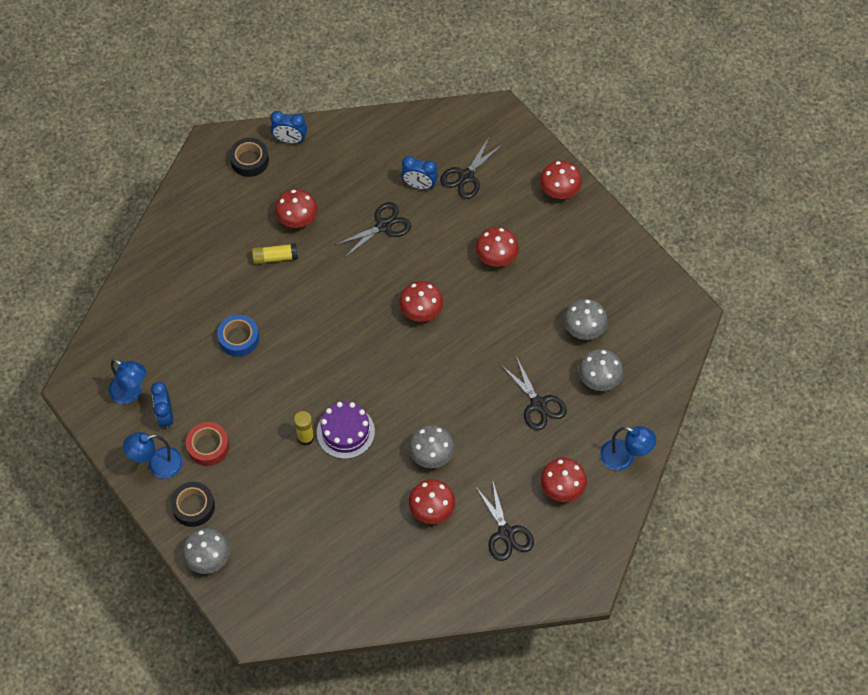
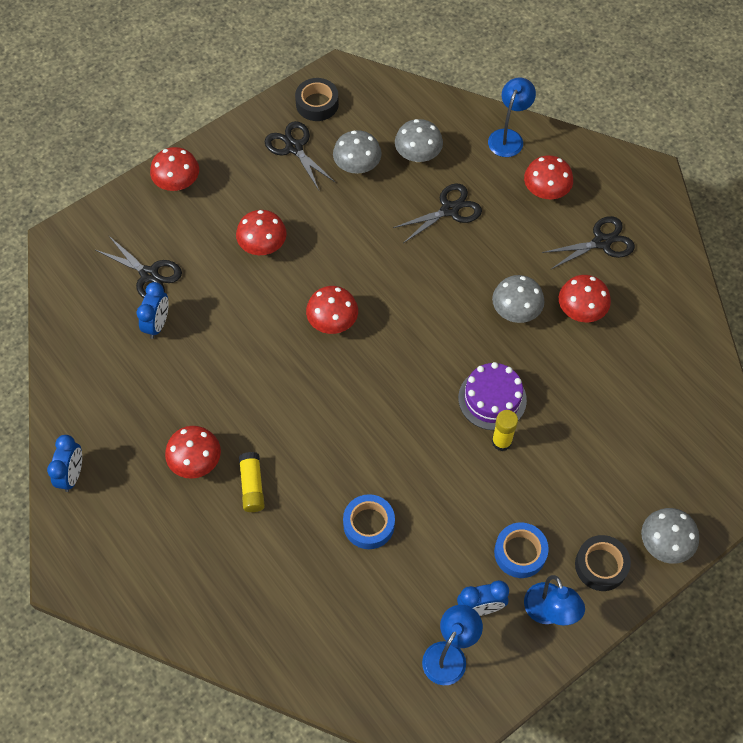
camera: 90 degrees left, 0 degrees up
red tape [186,422,229,466] -> blue tape [494,523,549,578]
black tape [229,138,269,177] -> black tape moved to [295,78,339,121]
black scissors [335,202,411,258] -> black scissors moved to [265,121,336,190]

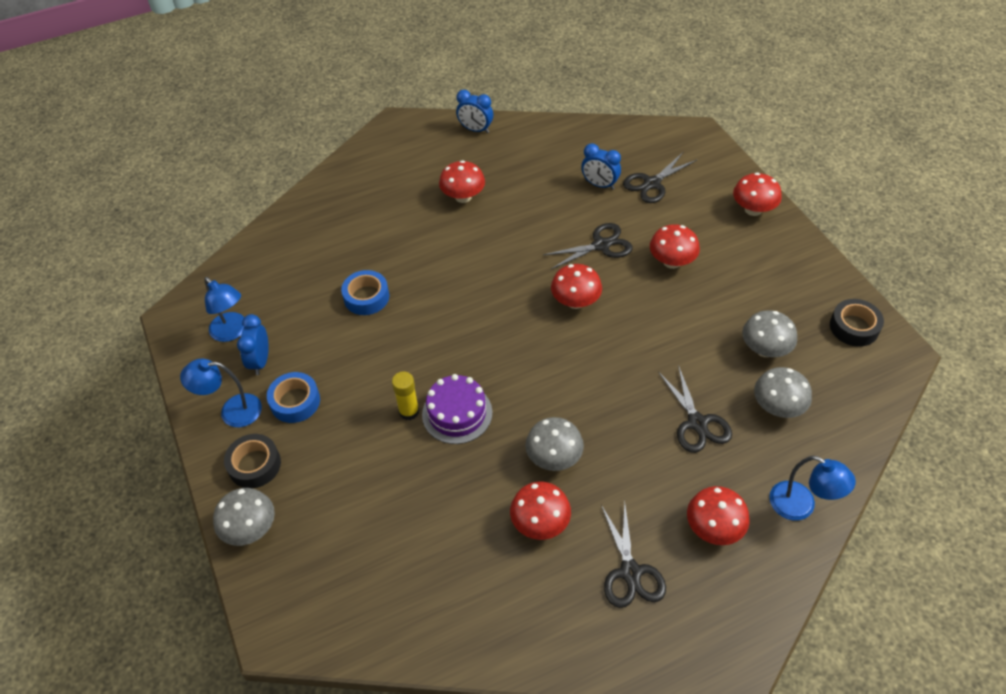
camera: 105 degrees right, 10 degrees down
yellow glue stick [239,452,265,512] -> none
black scissors [265,121,336,190] -> black scissors moved to [543,223,633,269]

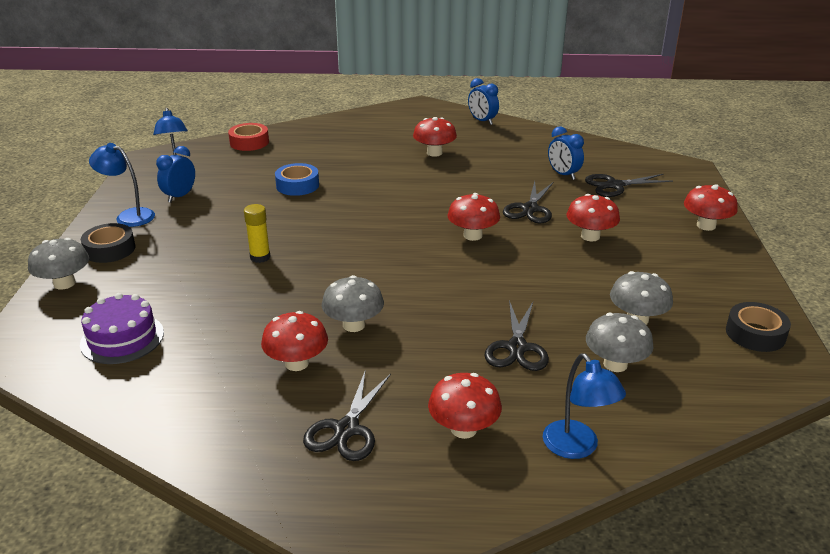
camera: 25 degrees right, 20 degrees down
blue tape [267,372,320,423] -> none
purple cake [422,374,493,444] -> purple cake moved to [80,293,164,364]
black scissors [543,223,633,269] -> black scissors turned 105 degrees clockwise [503,181,553,223]
none -> red tape [228,123,269,151]

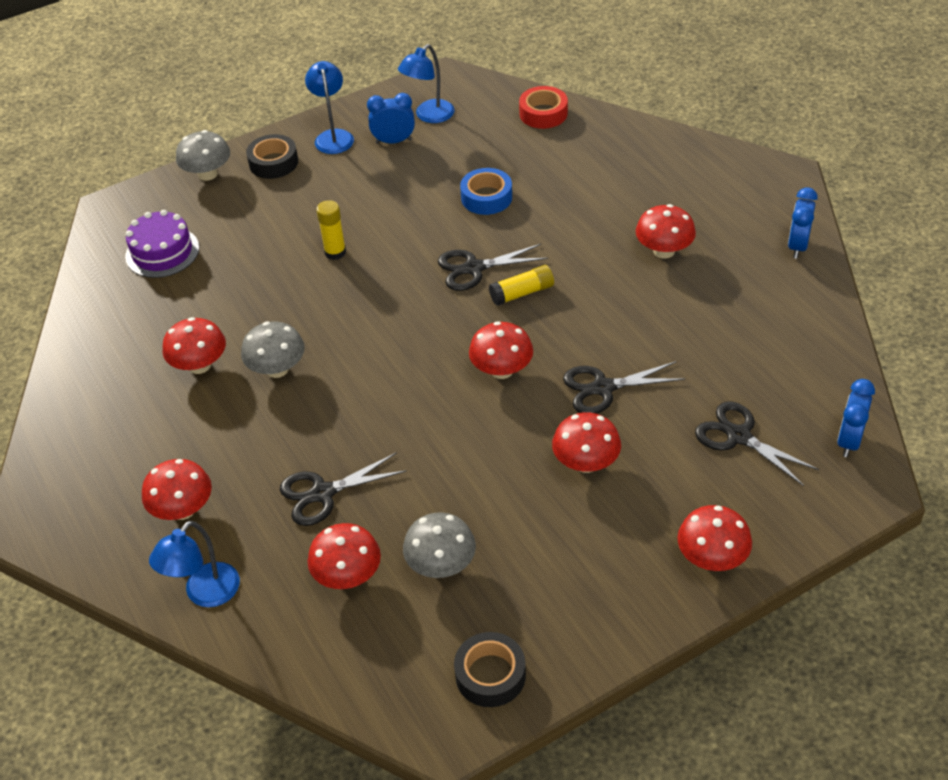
camera: 60 degrees right, 15 degrees up
black scissors [303,370,391,461] -> black scissors moved to [438,244,548,291]
blue clock [548,126,584,180] -> blue clock moved to [837,379,875,457]
grey mushroom [586,313,653,372] -> red mushroom [308,523,381,589]
none -> yellow glue stick [489,265,554,306]

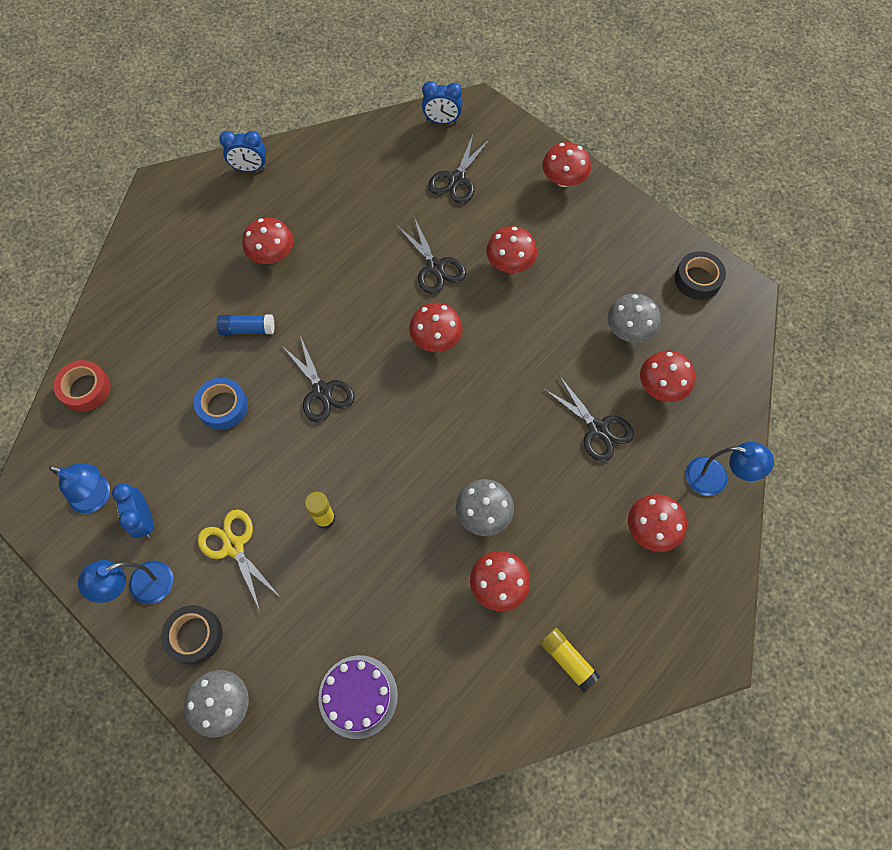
camera: 110 degrees left, 20 degrees up
yellow glue stick [489,265,554,306] -> yellow glue stick moved to [540,628,600,692]
none -> yellow scissors [197,510,280,611]
none -> blue glue stick [216,314,275,335]

